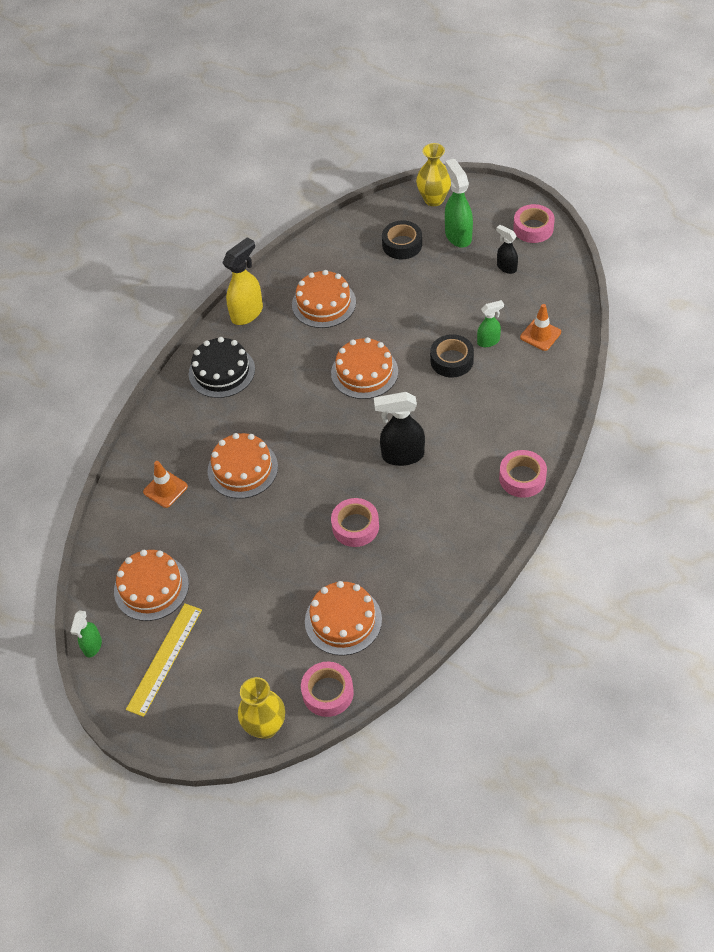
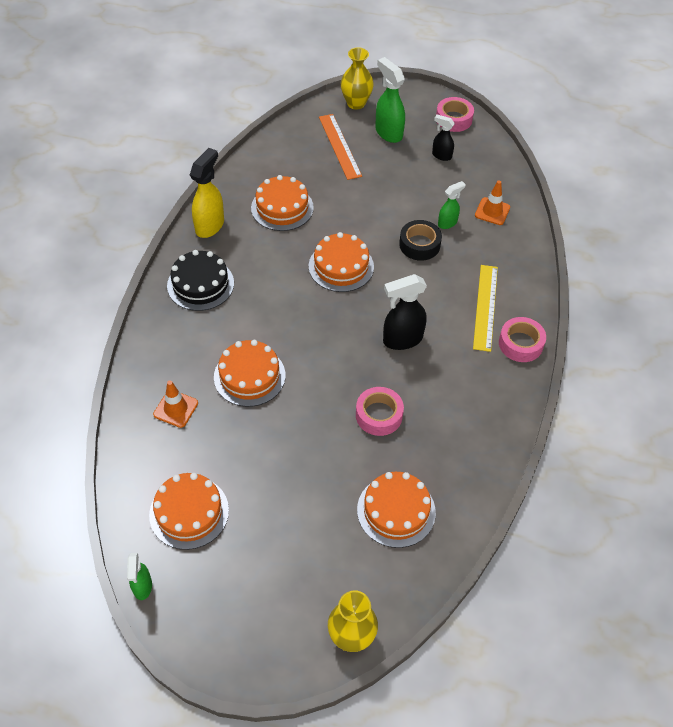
camera: 20 degrees left, 0 degrees up
yellow ruler [126,603,202,717] -> yellow ruler moved to [473,265,498,352]
pink tape [301,662,354,717] -> none
black tape [382,221,422,259] -> orange ruler [319,114,362,180]

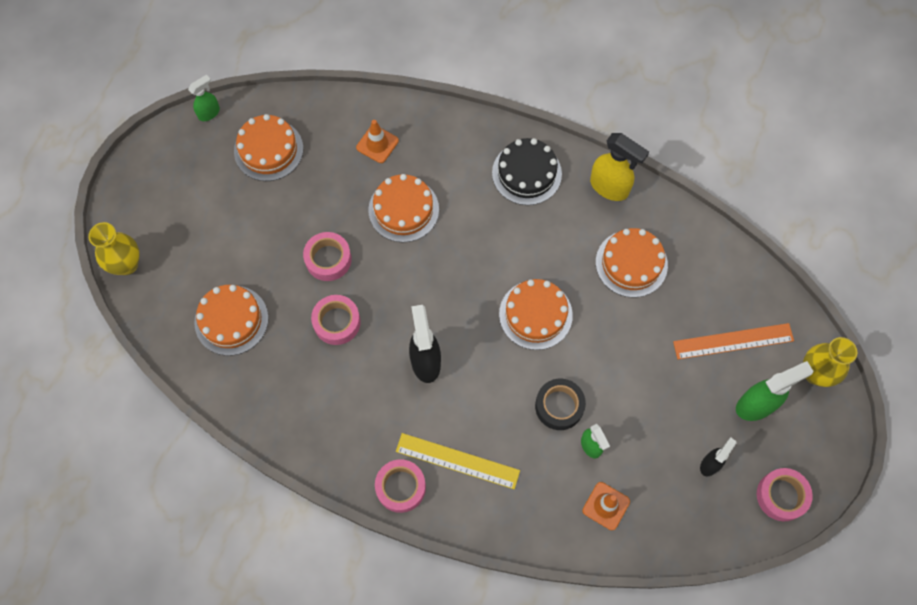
camera: 100 degrees right, 15 degrees up
green spray bottle [127,553,152,600] -> green spray bottle turned 135 degrees clockwise [188,75,220,121]
none -> pink tape [303,232,352,281]

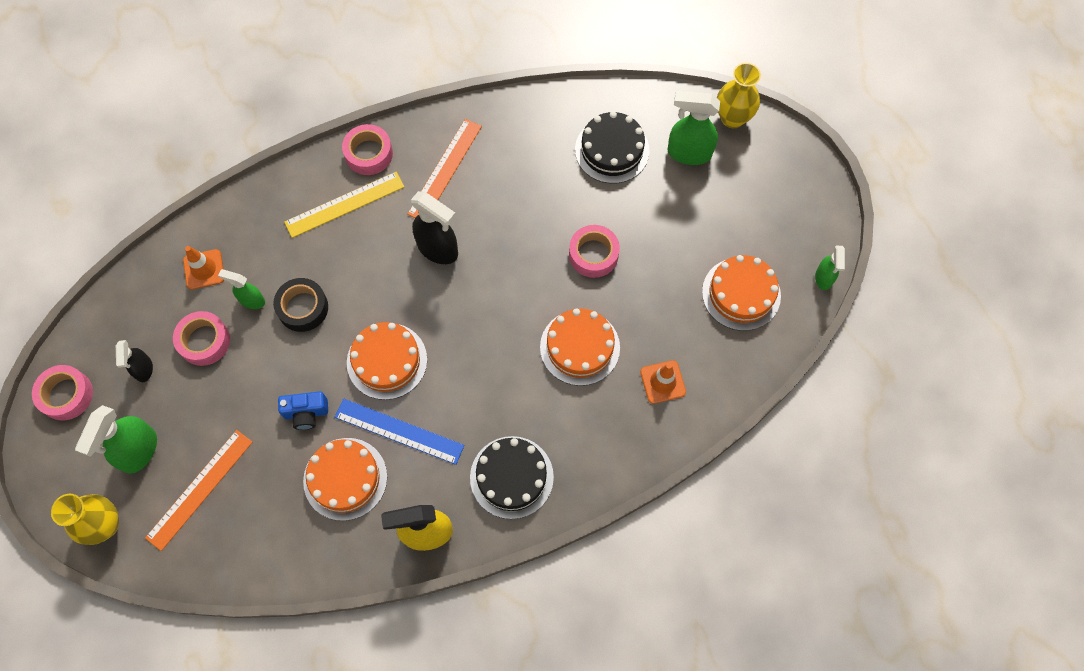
camera: 135 degrees right, 0 degrees up
orange cake [194,285,268,356] -> black cake [575,111,650,184]
pink tape [311,295,361,345] -> pink tape moved to [173,311,230,366]
none -> blue camera [278,391,328,430]
none -> blue ruler [335,398,464,465]
none -> orange ruler [407,119,482,218]
none -> green spray bottle [668,91,720,165]

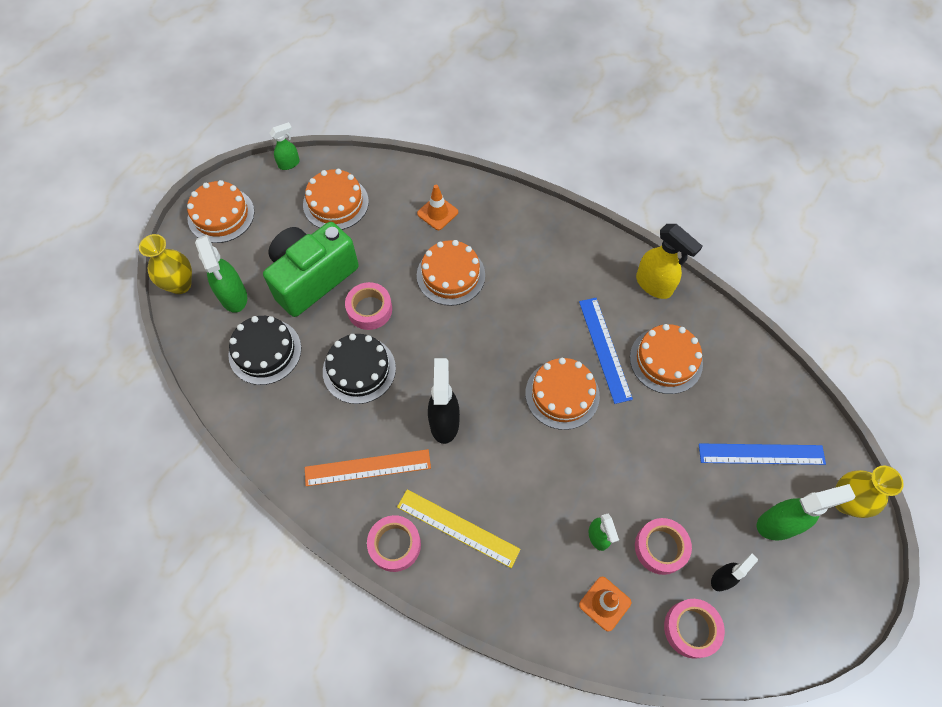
camera: 125 degrees left, 5 degrees down
pink tape [32,365,93,421] -> pink tape moved to [664,599,725,659]
orange ruler [145,430,253,551] -> blue ruler [699,443,826,465]
black tape [273,278,328,332] -> none
blue camera [278,391,328,430] -> none
black cake [470,436,554,519] -> black cake moved to [323,334,396,404]
none -> orange cake [187,180,254,243]
none -> green camera [263,222,359,317]

